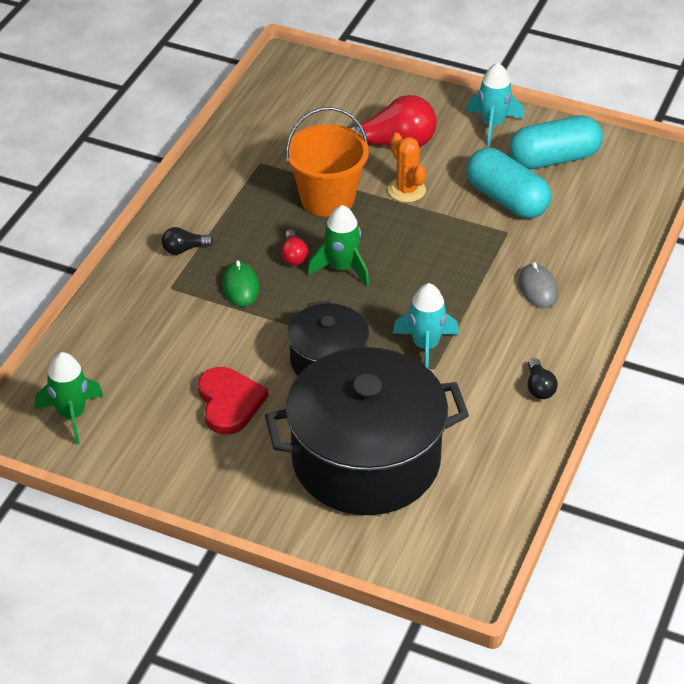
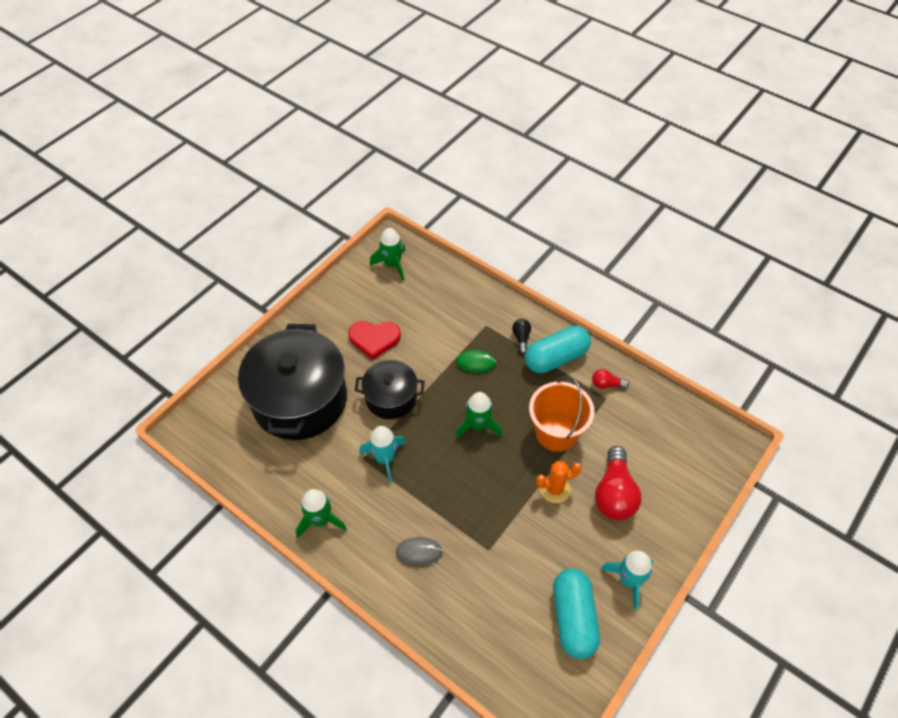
camera: 105 degrees right, 10 degrees up
red light bulb [281,229,309,266] -> red light bulb moved to [592,369,629,389]
turquoise capsule [467,148,551,218] -> turquoise capsule moved to [525,325,591,373]
black light bulb [527,358,558,399] -> green rocket [296,489,347,538]

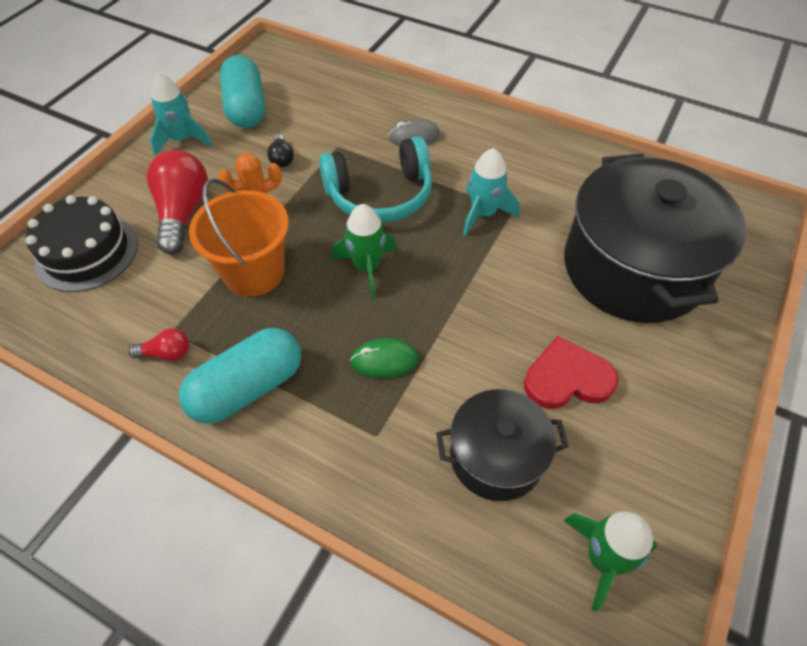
camera: 170 degrees right, 0 degrees up
green rocket [296,489,347,538] -> none
black pot [355,360,425,419] -> black pot moved to [436,389,569,501]
black light bulb [512,319,531,354] -> black light bulb moved to [267,134,294,168]
none -> black cake [26,195,138,292]
none -> turquoise headphones [319,136,432,223]

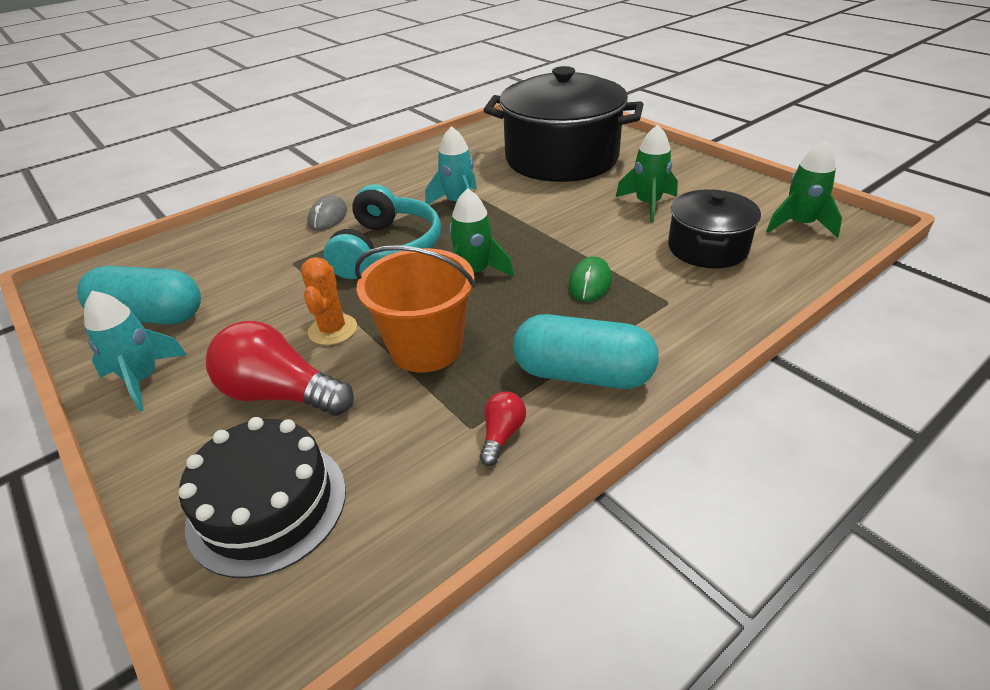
camera: 65 degrees left, 15 degrees down
turquoise capsule [179,328,301,424] -> turquoise capsule turned 60 degrees counterclockwise [513,314,659,389]
black light bulb [267,134,294,168] -> none
red heart [524,336,618,409] -> green rocket [616,125,678,222]

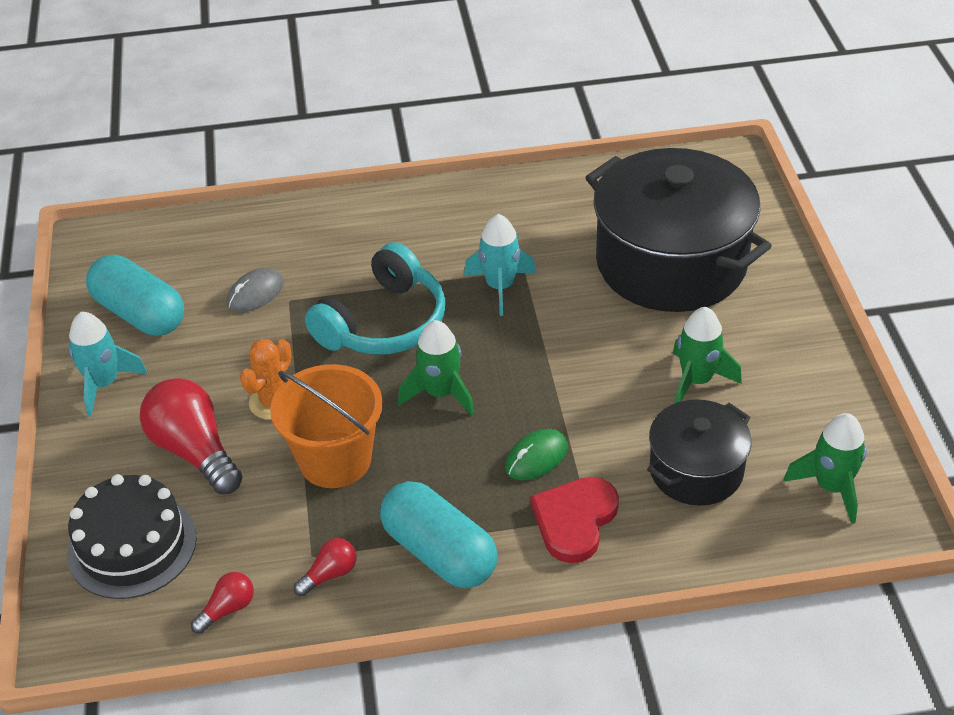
camera: 30 degrees right, 5 degrees up
grey mouse [308,196,347,231] -> grey mouse moved to [226,268,284,313]
none -> red light bulb [191,572,254,634]
none -> red heart [531,477,619,563]

